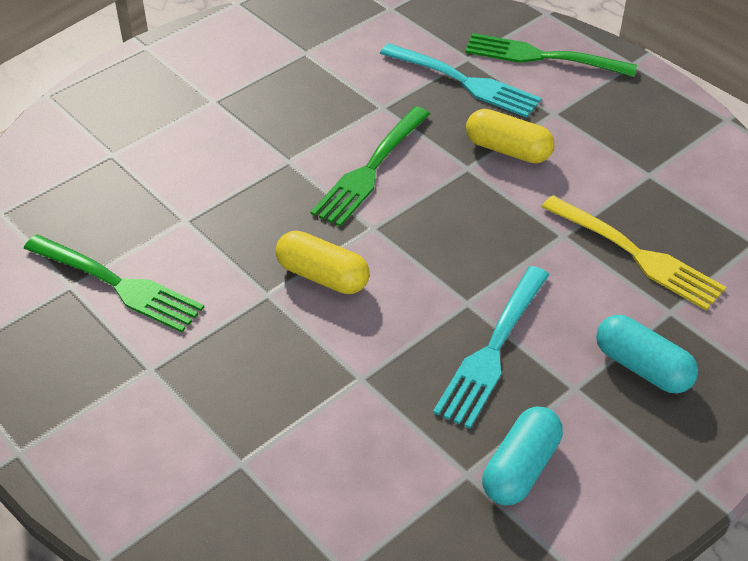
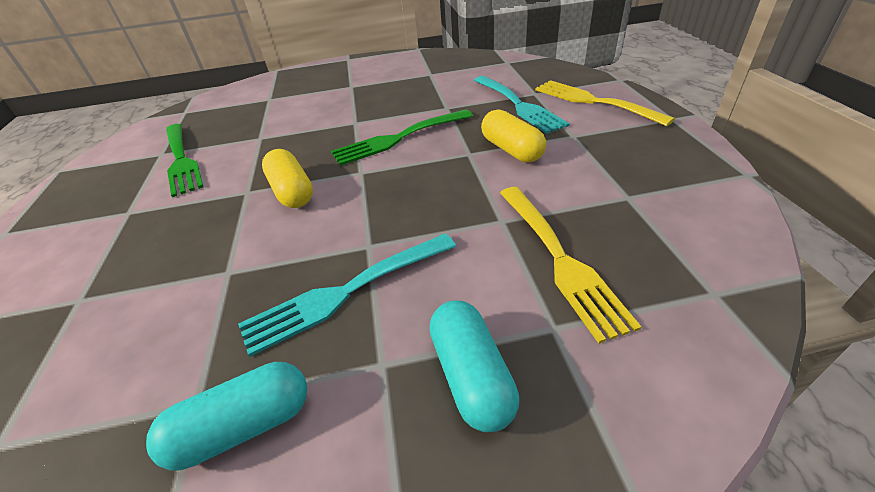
camera: 35 degrees right, 5 degrees down
green fork [465,33,637,77] -> yellow fork [535,80,675,126]

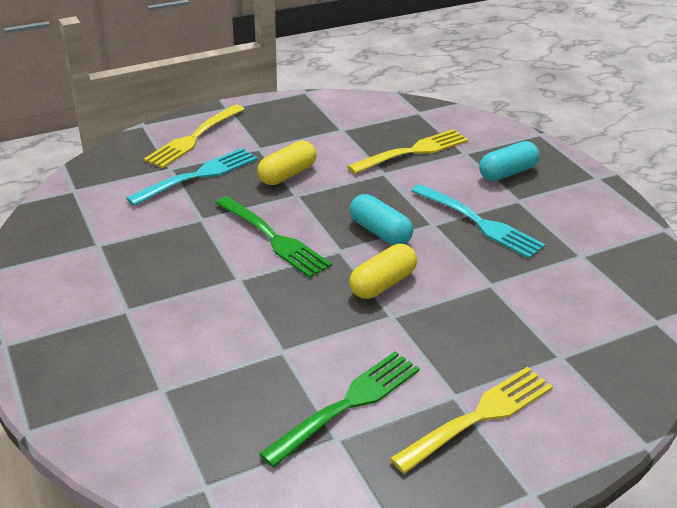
camera: 110 degrees left, 5 degrees down
turquoise capsule [146,362,307,470] -> turquoise capsule moved to [350,194,413,245]
none -> yellow fork [390,367,553,474]

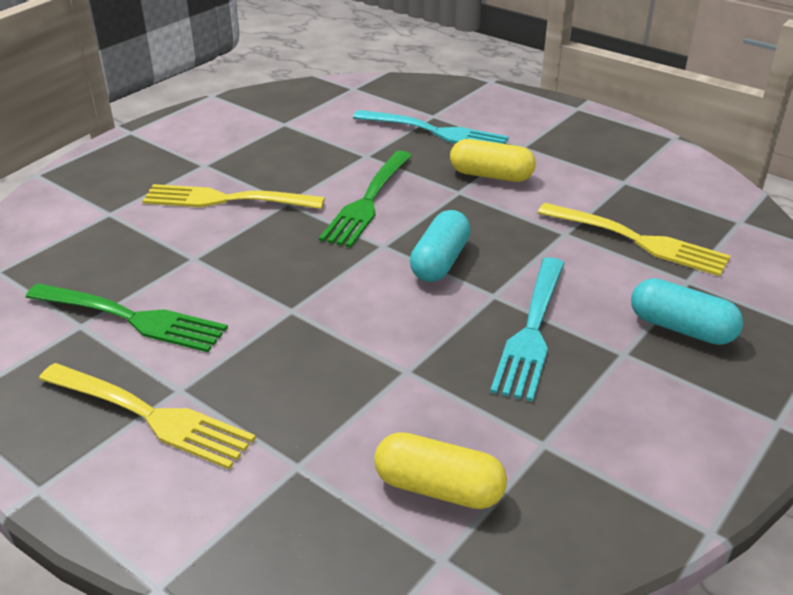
camera: 65 degrees right, 0 degrees up
yellow fork [144,104,244,168] -> yellow fork moved to [142,184,325,209]
yellow capsule [349,244,417,299] -> yellow capsule moved to [374,432,507,509]

